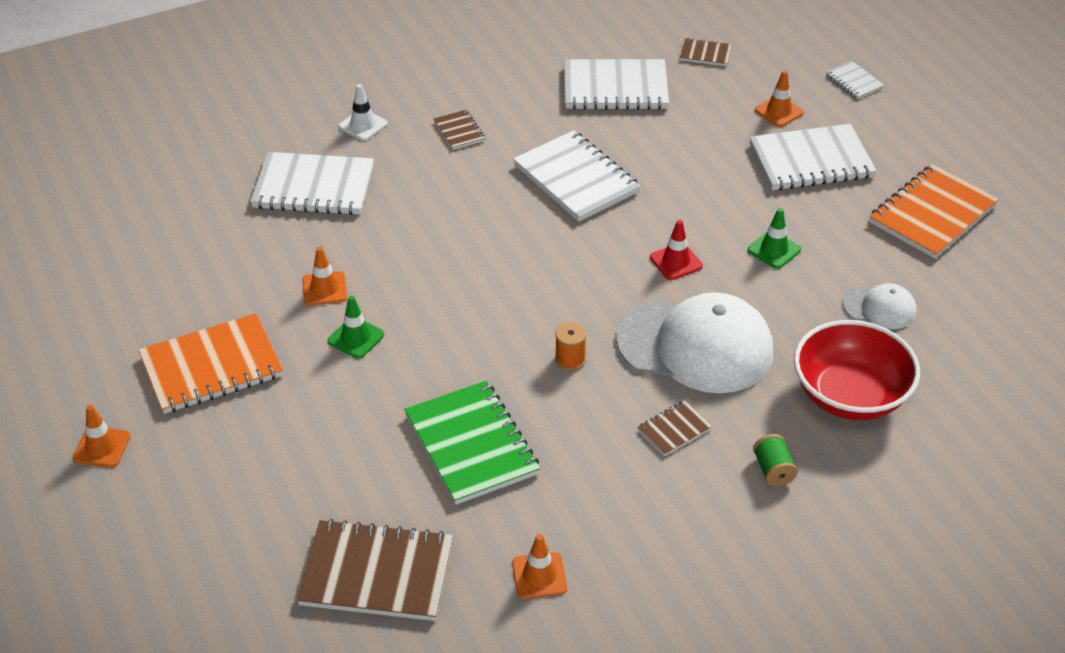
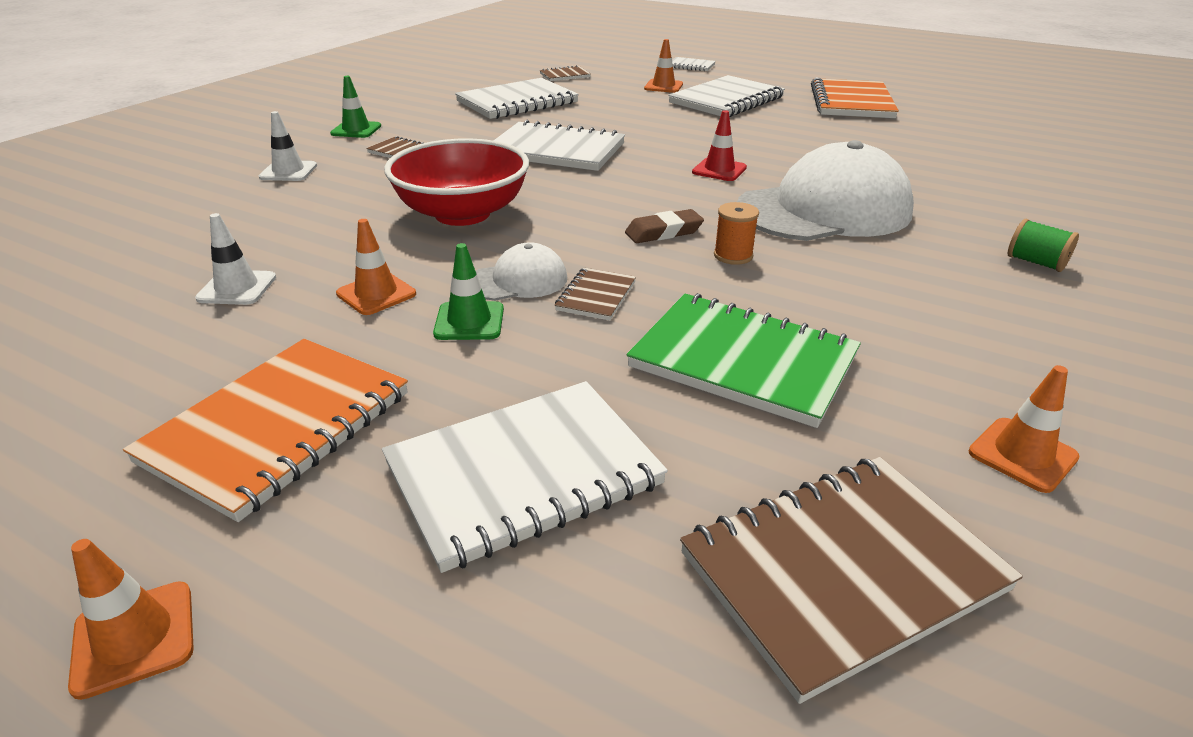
camera: 35 degrees left, 10 degrees down
white notebook [250,152,374,215] -> white notebook moved to [382,381,668,573]
brown notebook [638,400,712,456] -> brown notebook moved to [555,268,636,321]
green traffic cone [748,208,801,269] -> green traffic cone moved to [330,76,381,138]
red bowl [794,320,920,420] -> red bowl moved to [384,138,529,226]
white cap [843,283,916,329] -> white cap moved to [476,243,567,301]
none -> white traffic cone [195,213,276,305]
none -> brown eraser [625,209,704,243]

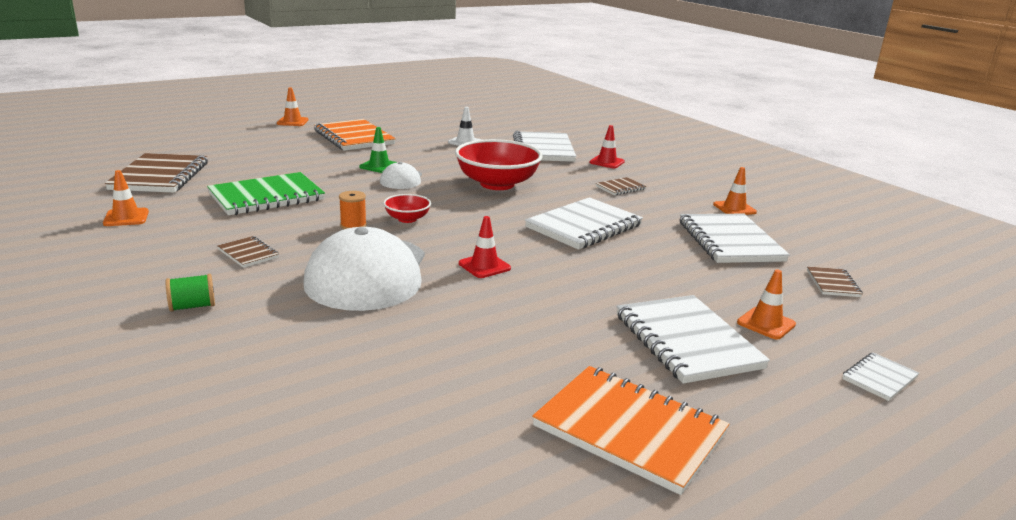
camera: 115 degrees right, 10 degrees down
white traffic cone [259,111,317,181] -> red traffic cone [589,125,625,168]
green traffic cone [330,76,381,138] -> none
orange traffic cone [336,219,416,315] -> orange traffic cone moved to [713,167,757,215]
white notebook [382,381,668,573] -> white notebook moved to [513,131,576,162]
brown notebook [555,268,636,321] -> brown notebook moved to [217,236,279,268]
brown eraser [625,209,704,243] -> red bowl [383,194,431,223]

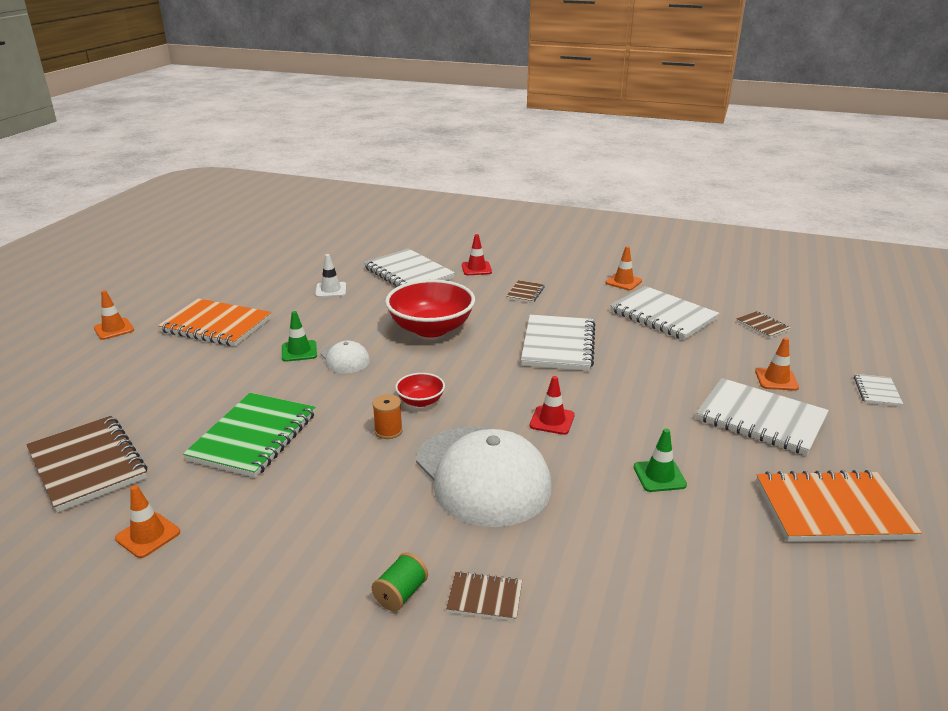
camera: 35 degrees left, 5 degrees up
brown notebook [217,236,279,268] -> brown notebook moved to [446,571,522,621]
none -> green traffic cone [634,429,687,492]

